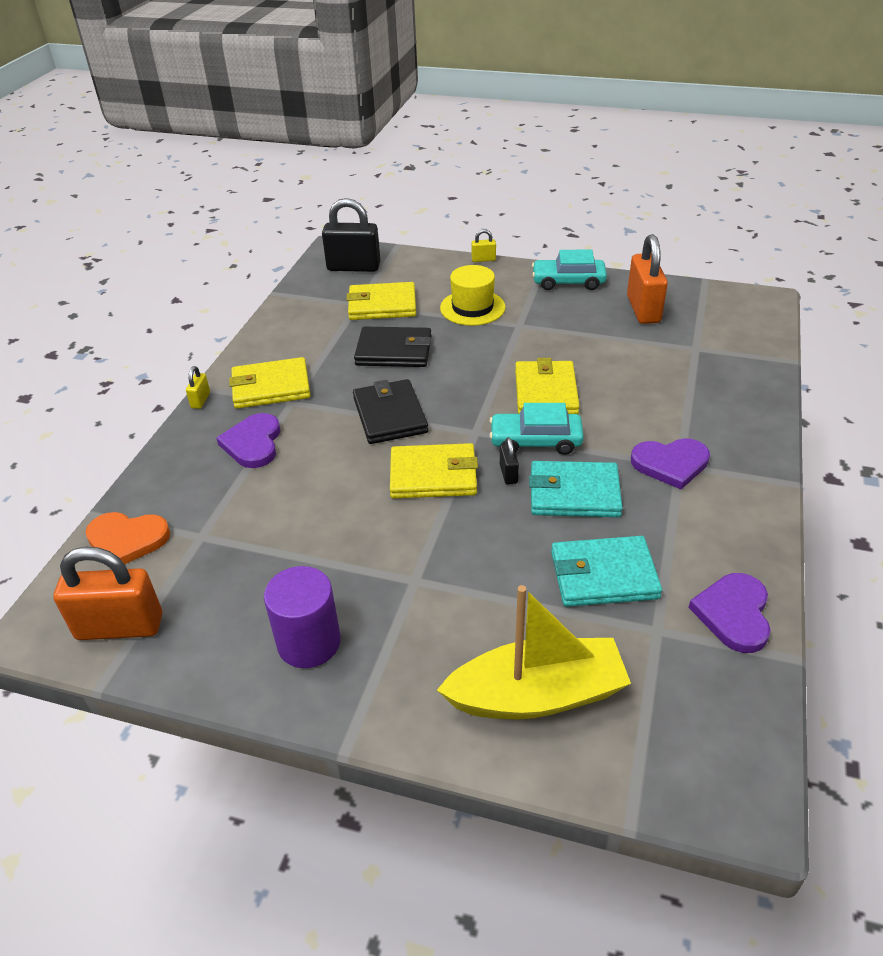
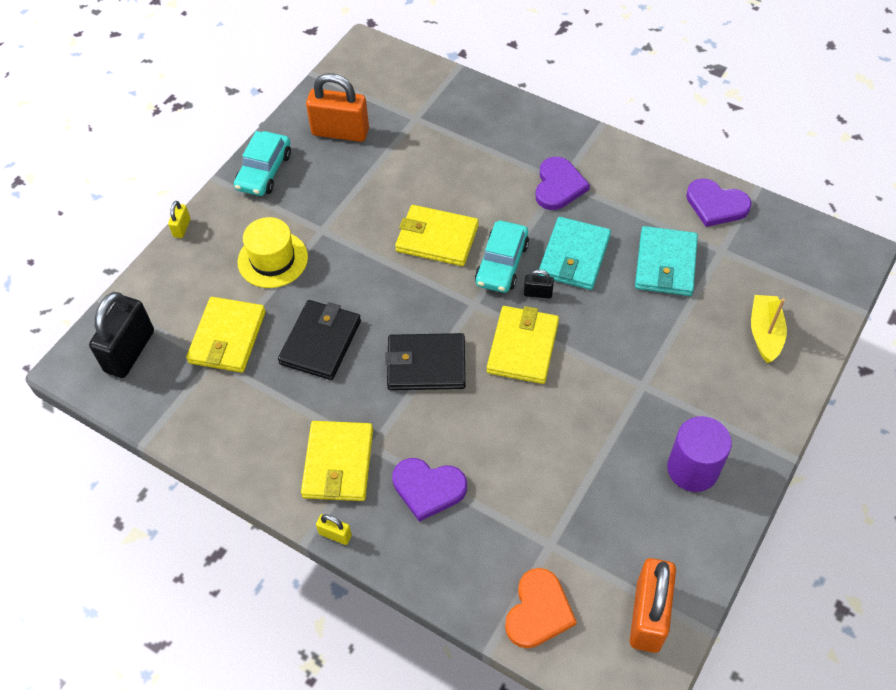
camera: 75 degrees left, 15 degrees up
yellow boat [437,585,631,719] -> yellow boat [751,295,787,363], size x0.60

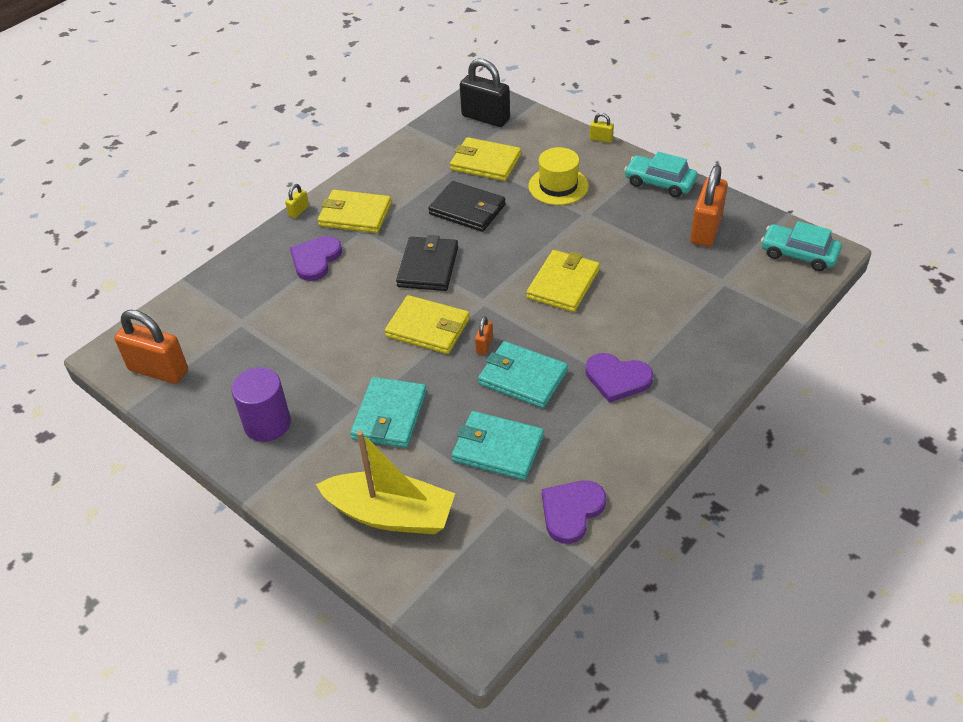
camera: 100 degrees right, 10 degrees down
turquoise car [475,221,529,293] -> turquoise car moved to [761,221,842,271]
orange heart [505,568,577,648] -> none
black padlock [524,269,554,298] -> orange padlock [475,316,493,355]
yellow boat [751,295,787,363] -> yellow boat [316,430,455,534], size x1.66
none -> turquoise wallet [350,377,427,448]

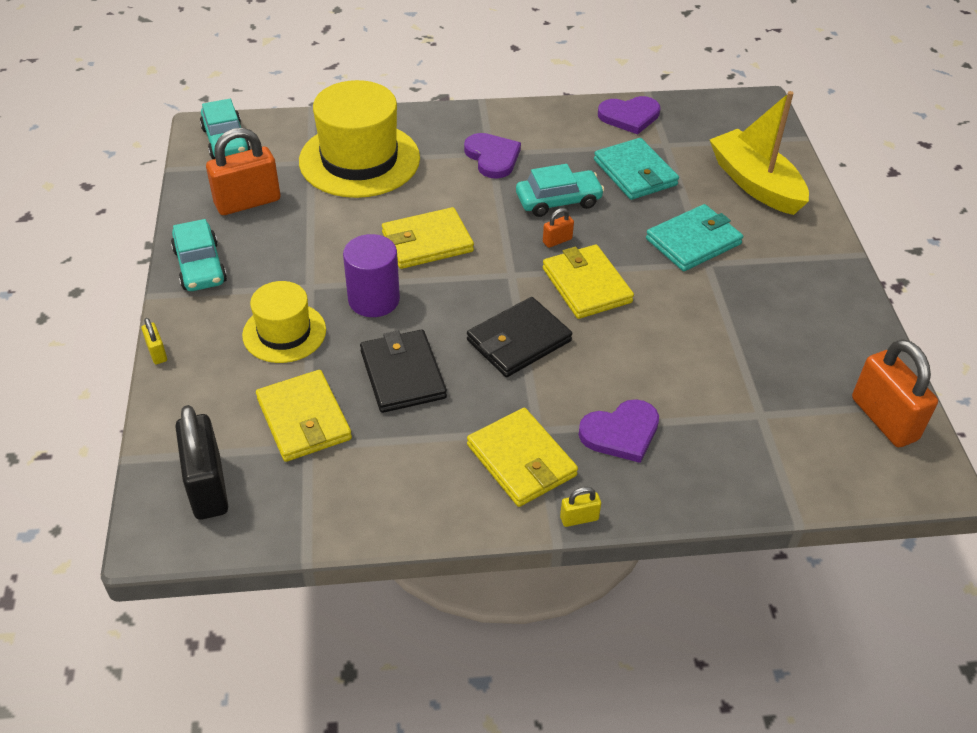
camera: 140 degrees left, 0 degrees up
purple cylinder [231,367,291,442] -> purple cylinder moved to [343,234,400,317]
turquoise wallet [478,341,568,408] -> turquoise car [516,164,604,217]
none -> yellow hat [299,80,420,198]

